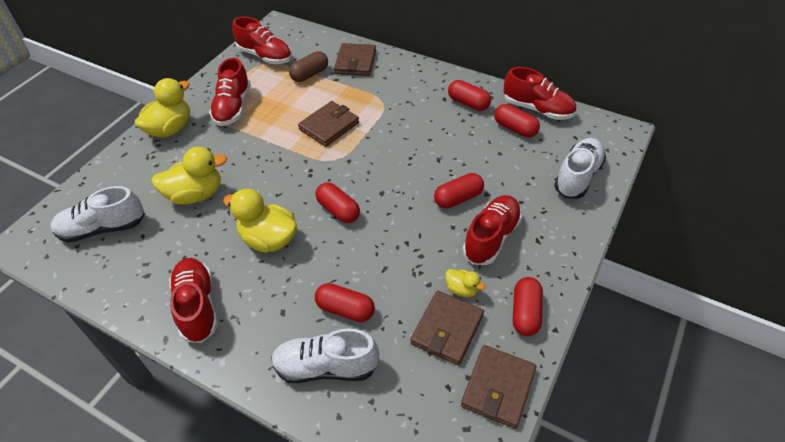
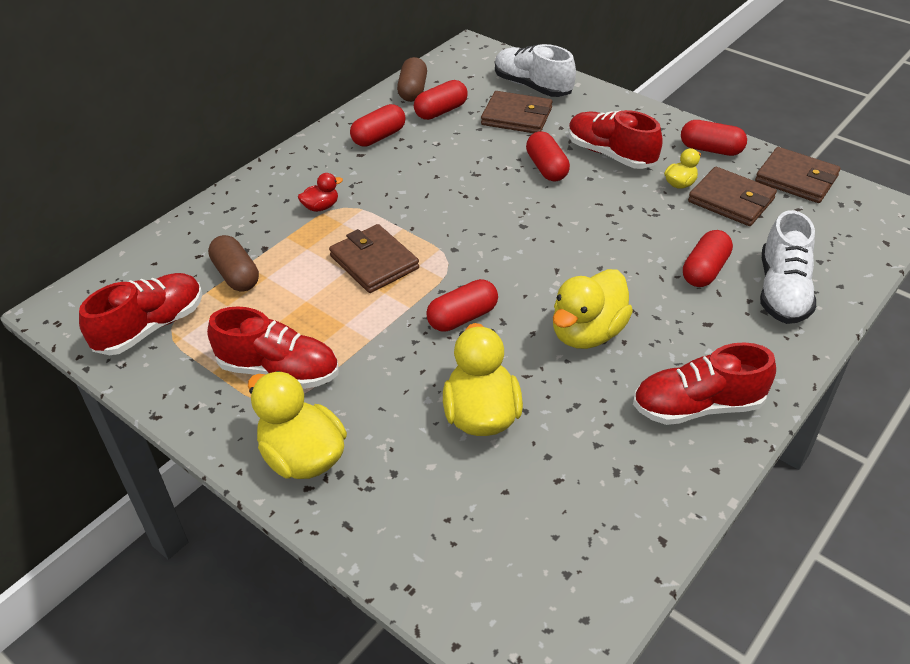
camera: 80 degrees left, 5 degrees down
white shoe [50,186,145,243] -> none
red capsule [315,182,360,223] -> red capsule moved to [426,279,498,332]
brown wallet [334,43,376,76] -> brown wallet moved to [481,91,553,133]
red shoe [504,67,576,120] -> brown capsule [397,57,427,102]
none -> red duck [298,173,343,212]

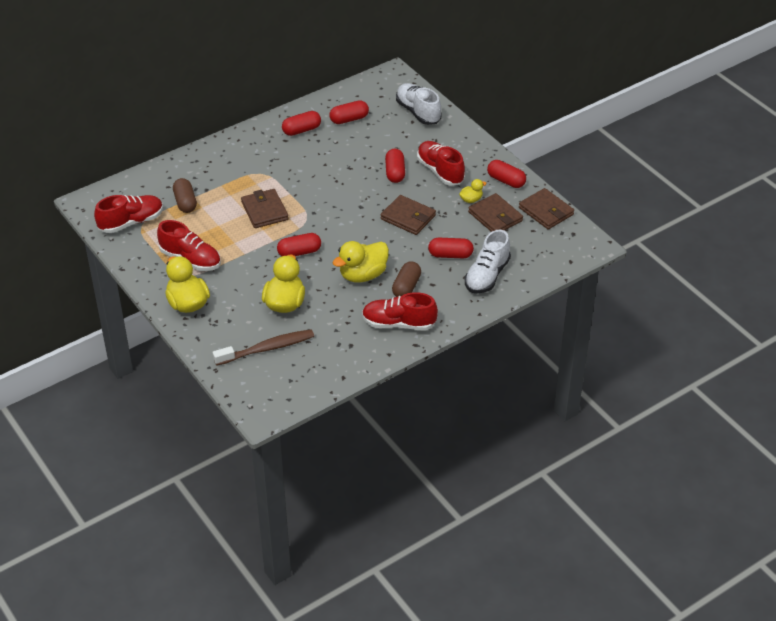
camera: 15 degrees right, 0 degrees up
red duck [298,173,343,212] -> none
brown capsule [397,57,427,102] -> brown capsule moved to [392,261,421,297]
brown wallet [481,91,553,133] -> brown wallet moved to [381,195,436,235]
red capsule [683,230,733,287] -> red capsule turned 45 degrees clockwise [428,238,474,258]
none -> brown toothbrush [213,329,314,366]

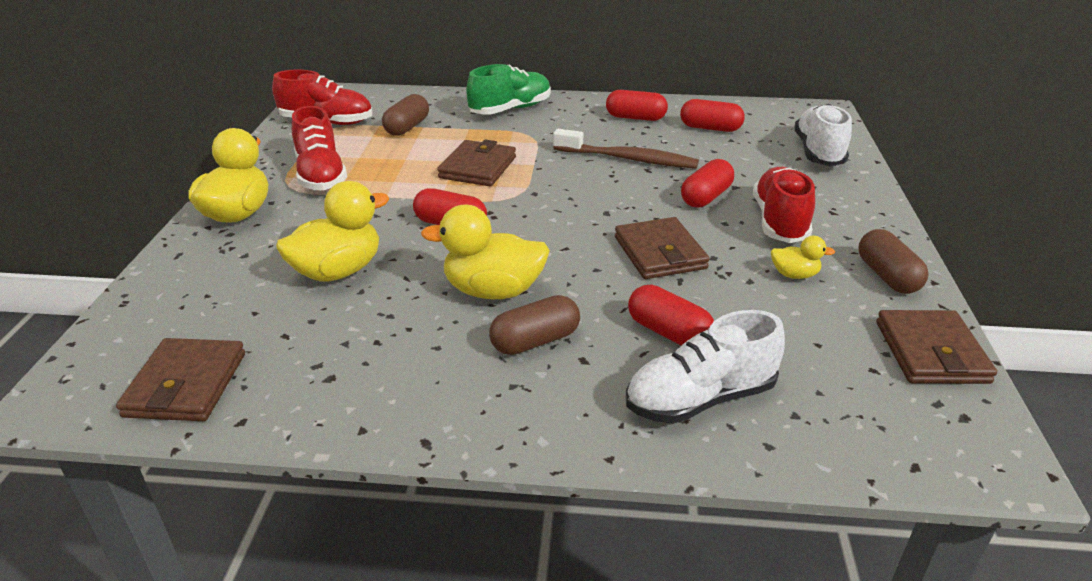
camera: 40 degrees right, 10 degrees down
brown toothbrush [213,329,314,366] -> brown toothbrush moved to [553,129,699,169]
red shoe [362,292,438,331] -> none
brown wallet [468,193,523,232] -> brown wallet moved to [116,338,245,421]
red capsule [487,160,526,188] -> brown capsule [859,229,929,294]
none -> green shoe [466,64,551,115]

